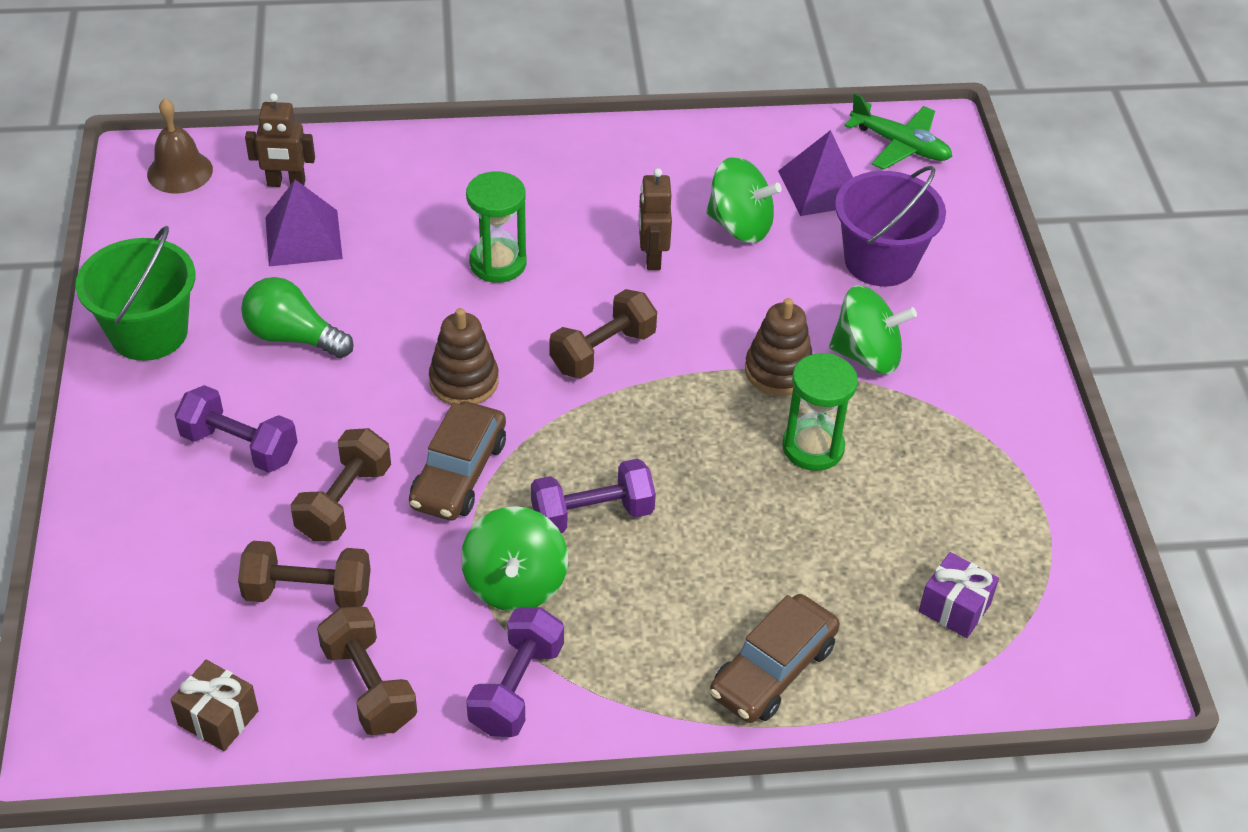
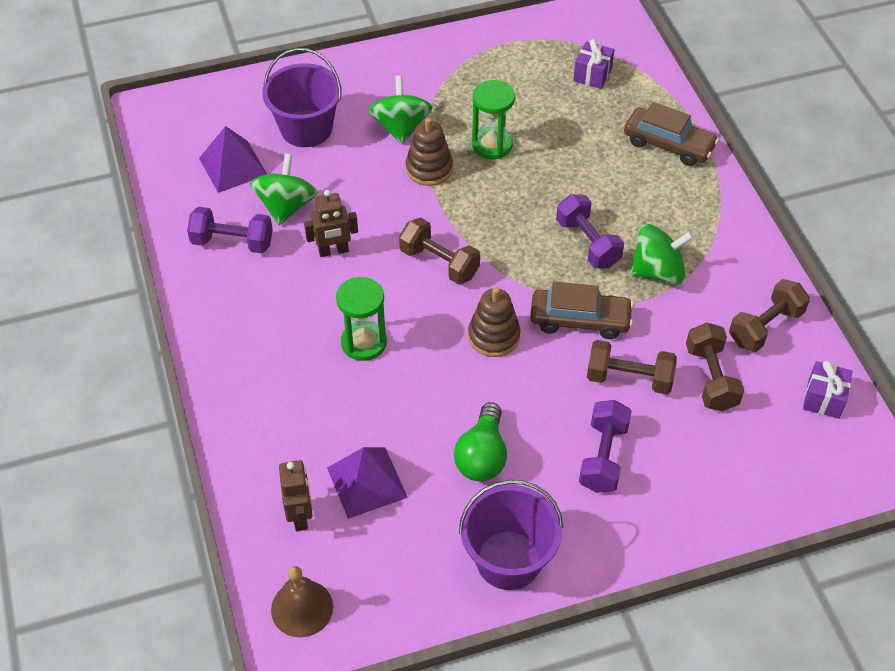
camera: 100 degrees left, 5 degrees up
green bucket [75,226,196,361] -> purple bucket [459,480,563,590]
brown gift [170,660,259,751] -> purple gift [803,361,853,419]
purple dumbbell [466,607,564,737] -> purple dumbbell moved to [187,207,273,253]
green plane [844,93,952,170] -> none

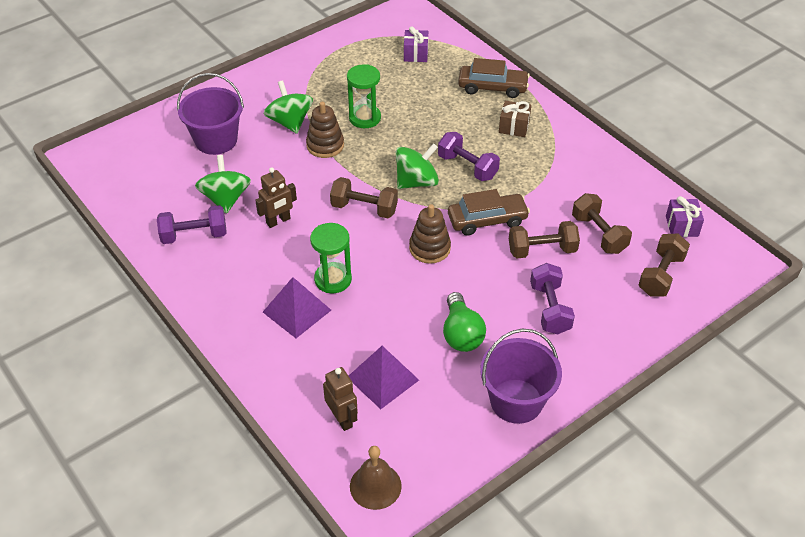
camera: 20 degrees left, 5 degrees down
purple pyramid [199,126,267,193] -> purple pyramid moved to [263,277,331,338]
green spinning top [631,224,694,285] -> green spinning top moved to [396,143,439,189]
brown dumbbell [729,279,810,352] -> brown dumbbell moved to [638,233,690,296]
none -> brown gift [499,101,531,137]

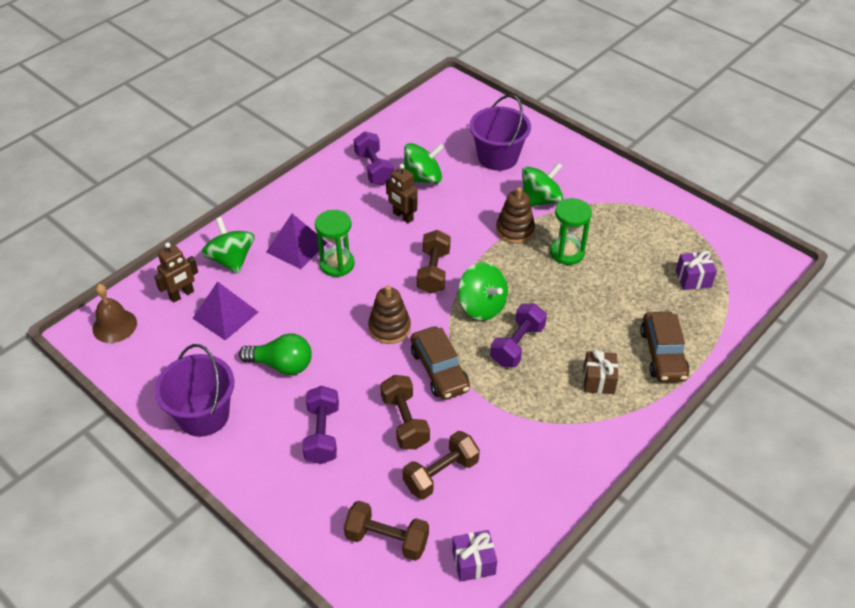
camera: 80 degrees right, 0 degrees up
green light bulb [443,292,486,352] -> green light bulb turned 150 degrees counterclockwise [239,333,312,375]
purple dumbbell [530,263,575,335] -> purple dumbbell turned 75 degrees counterclockwise [302,386,339,464]
none -> green spinning top [201,217,255,273]

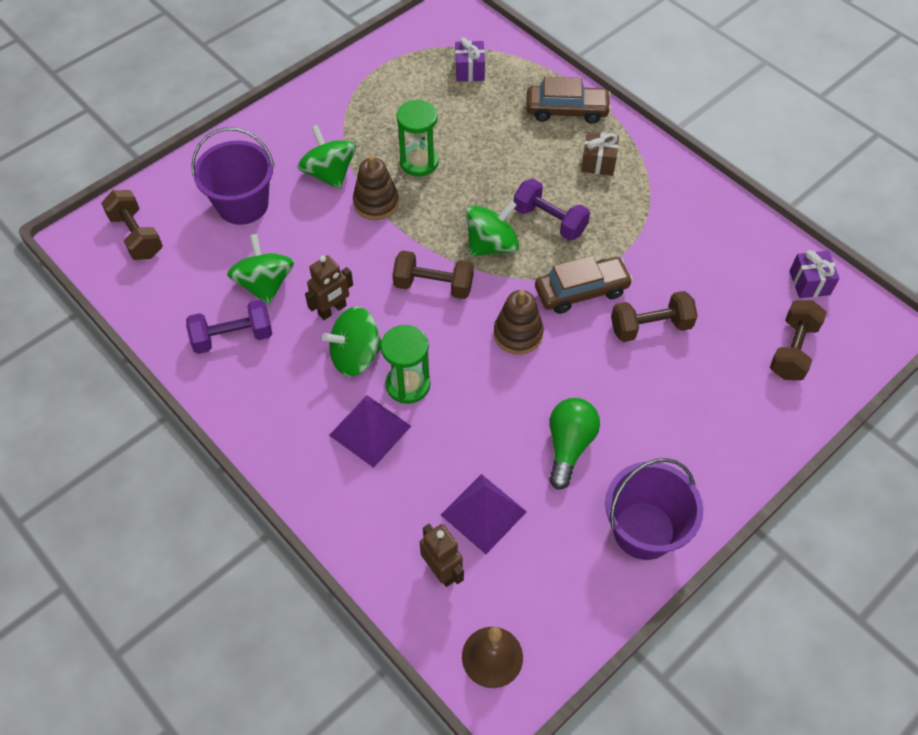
camera: 85 degrees left, 10 degrees up
green spinning top [201,217,255,273] -> green spinning top moved to [322,306,381,377]
purple dumbbell [302,386,339,464] -> none
brown dumbbell [403,431,480,499] -> brown dumbbell moved to [101,190,163,260]

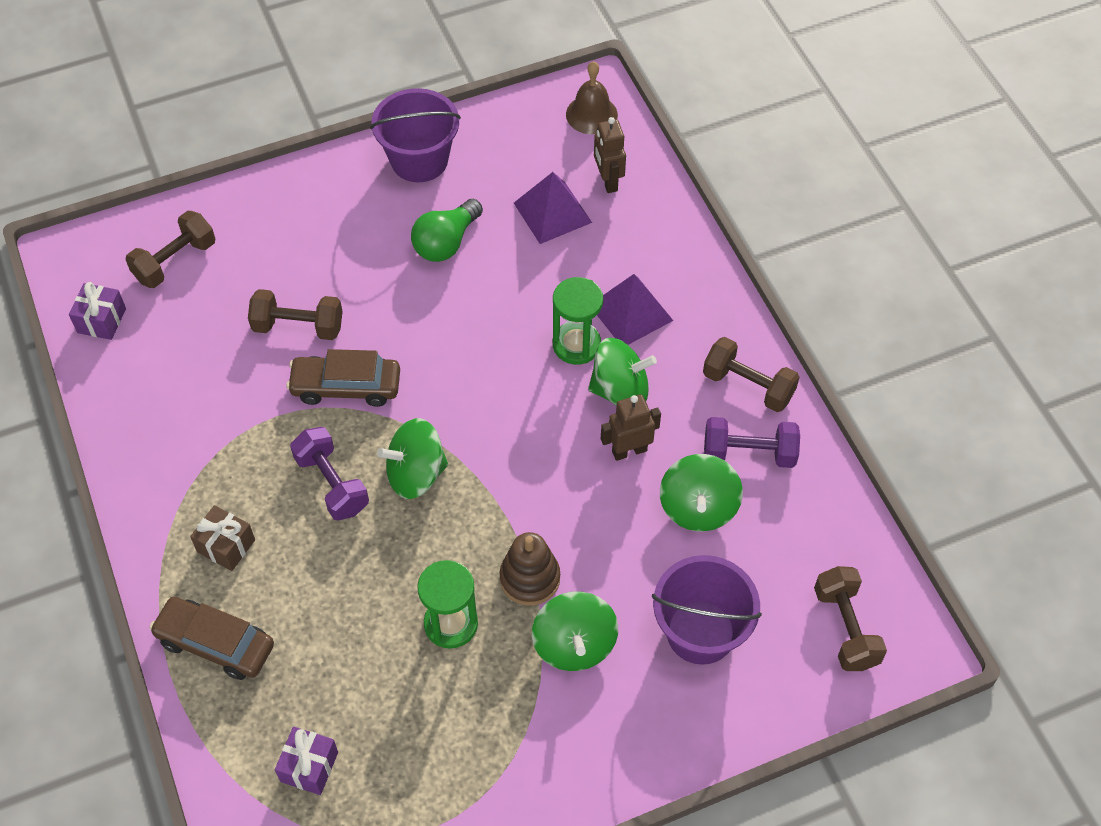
camera: 160 degrees left, 0 degrees up
brown dumbbell [393,251,474,299] -> brown dumbbell moved to [703,337,799,412]
brown stacking toy [494,290,544,355] -> none

